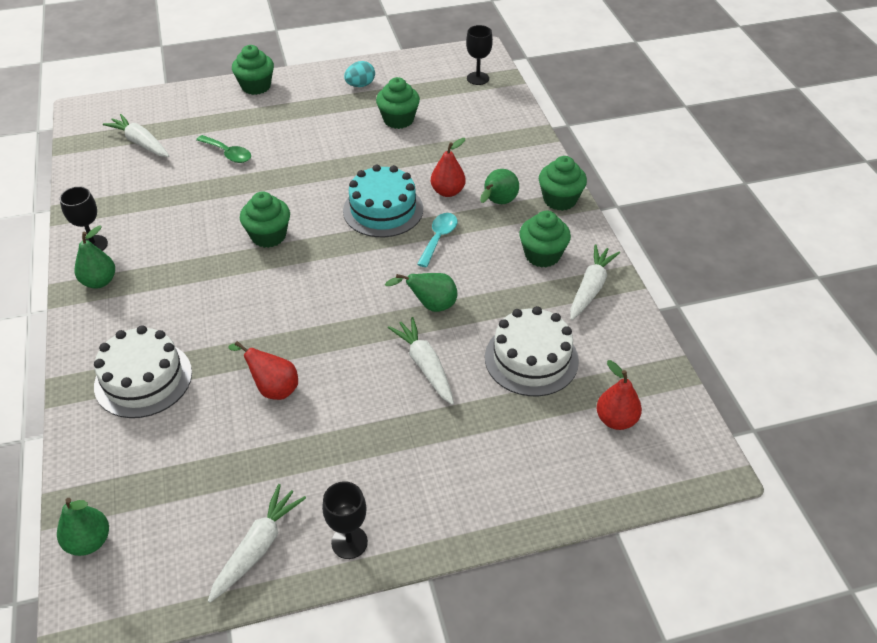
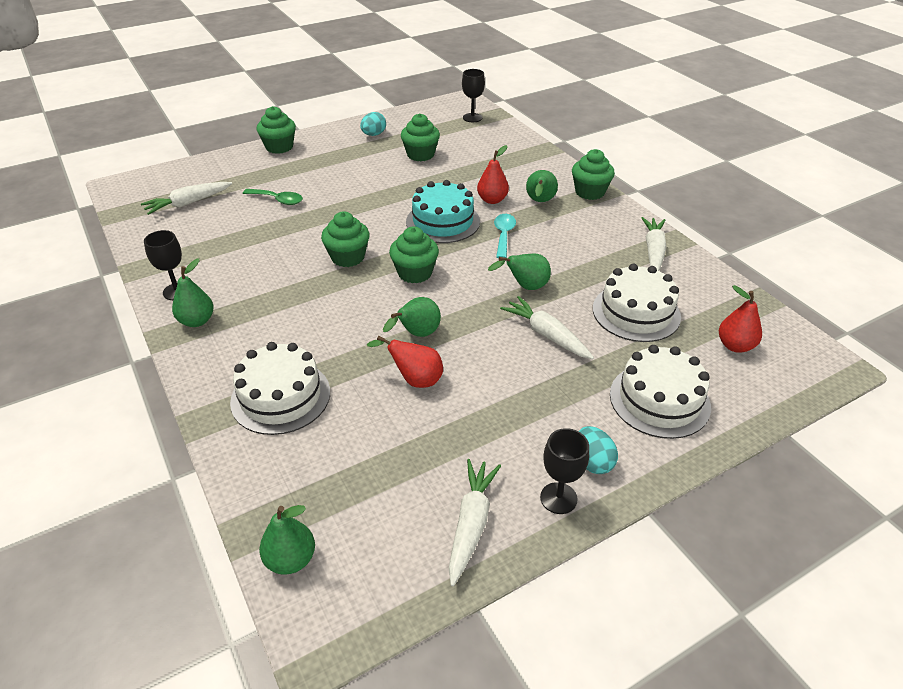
camera: 15 degrees left, 5 degrees down
white carrot [103,114,169,157] -> white carrot turned 60 degrees counterclockwise [141,182,232,215]
green cupcake [519,211,571,268] -> green cupcake moved to [389,226,439,283]
none -> green pear [383,297,441,337]
none -> turquoise egg [579,426,618,474]
none -> white cake [610,345,711,439]

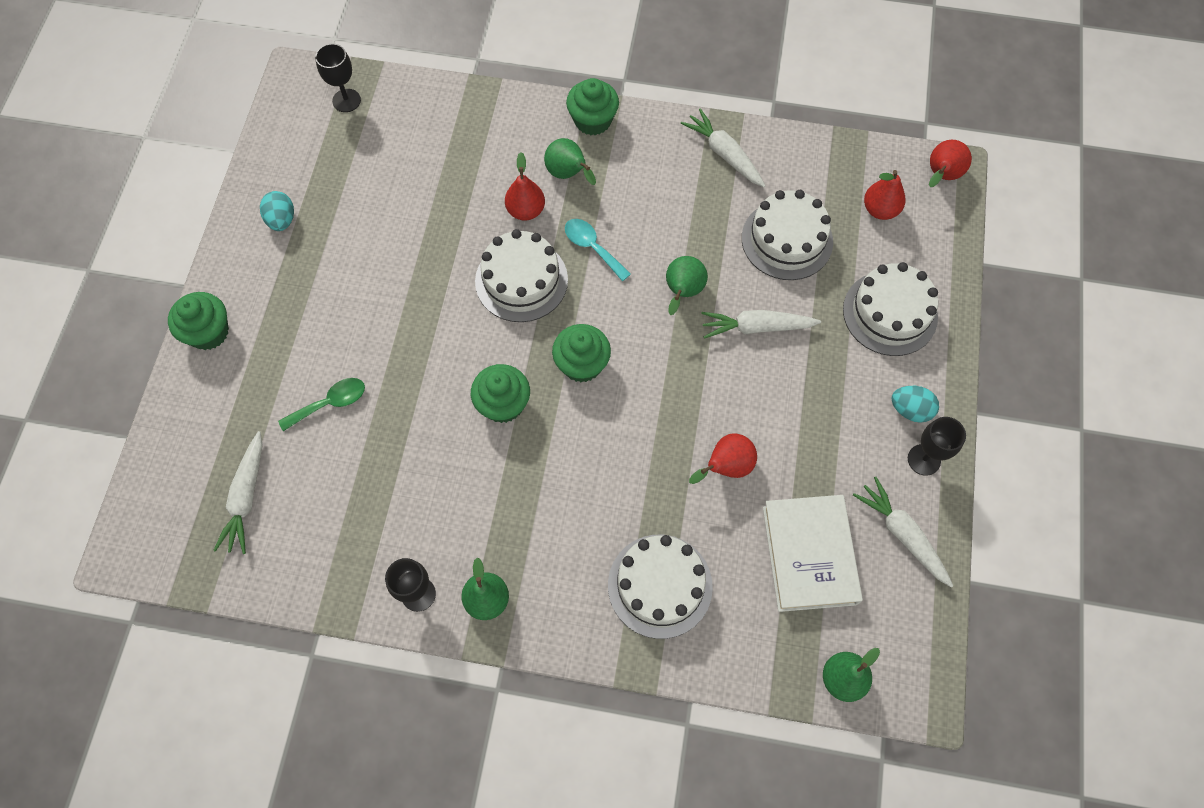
camera: 50 degrees left, 25 degrees up
green pear [383,297,441,337] -> none
green cupcake [401,113,440,161] -> none
turquoise cake [406,180,480,243] -> white cake [475,229,568,322]
none -> white book [763,495,863,612]
none -> red pear [929,140,972,187]

